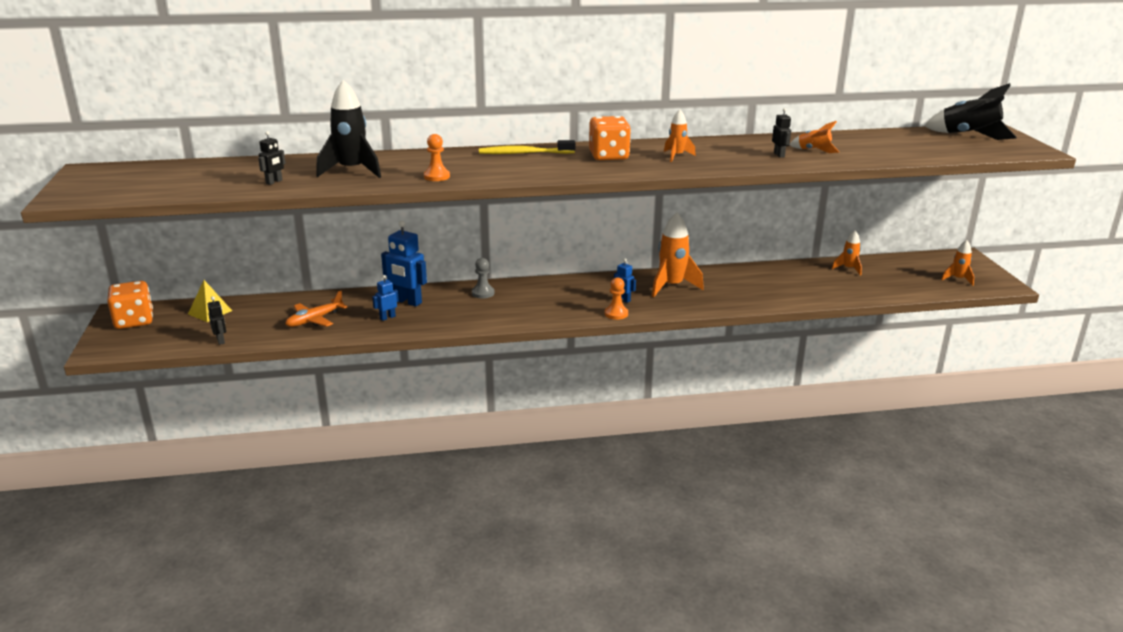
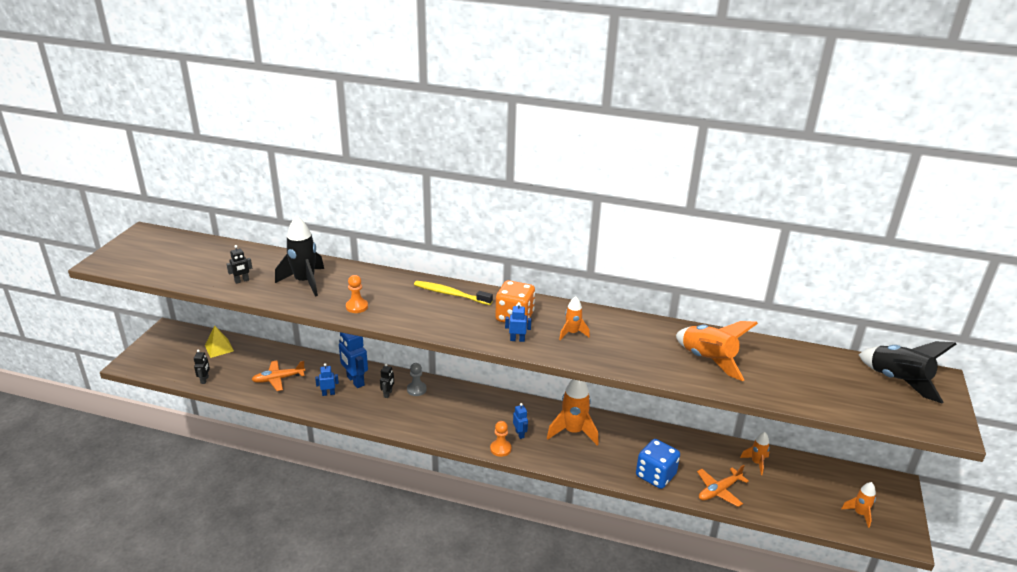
camera: 25 degrees right, 5 degrees up
orange dice [107,281,153,329] -> none
black robot [772,108,791,158] -> black robot moved to [380,364,394,398]
orange rocket [790,121,839,153] -> orange rocket [676,321,758,381], size x1.81
none -> blue robot [505,302,531,342]
none -> blue dice [636,439,680,489]
none -> orange plane [697,465,749,507]

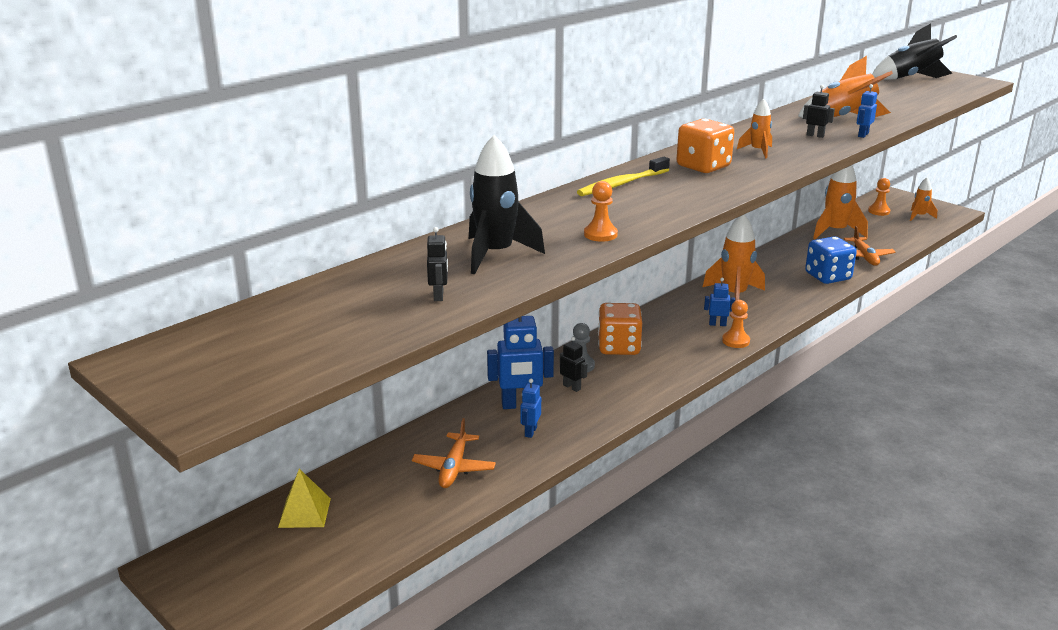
camera: 60 degrees left, 5 degrees down
black robot [194,350,210,384] -> black robot moved to [803,85,835,138]
blue robot [505,302,531,342] -> blue robot moved to [857,84,877,138]
orange rocket [740,432,770,475] -> orange rocket [813,165,868,239], size x1.81
none -> orange dice [598,303,642,355]
none -> orange pawn [868,178,890,216]

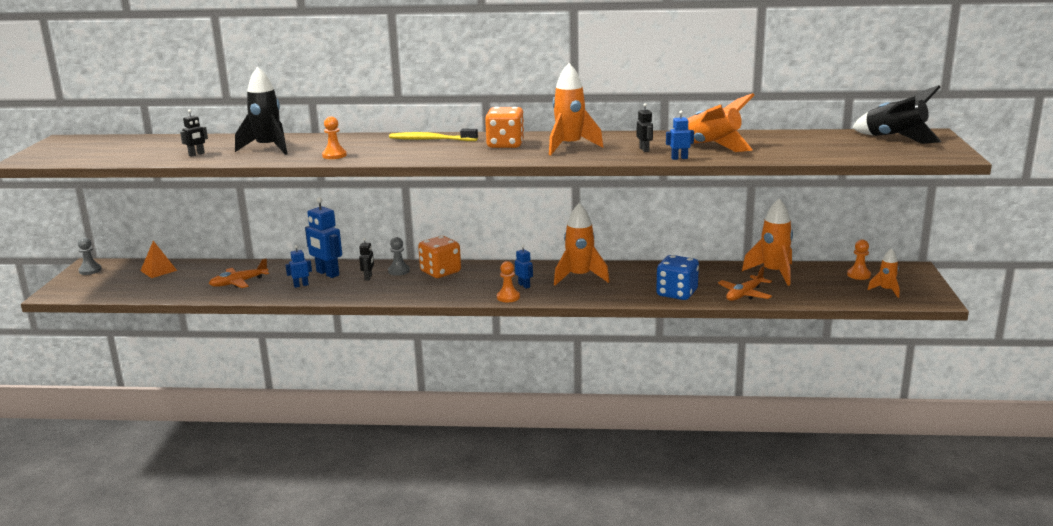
camera: 50 degrees right, 5 degrees down
yellow pyramid [278,469,331,528] -> orange pyramid [140,241,177,278]
orange rocket [737,99,772,158] -> orange rocket [549,63,603,155], size x1.81
none -> grey pawn [78,237,102,275]

